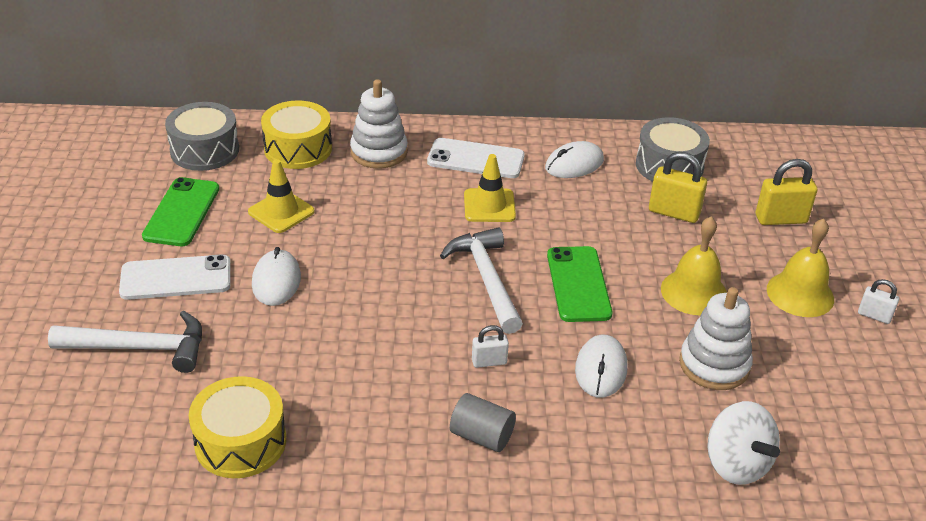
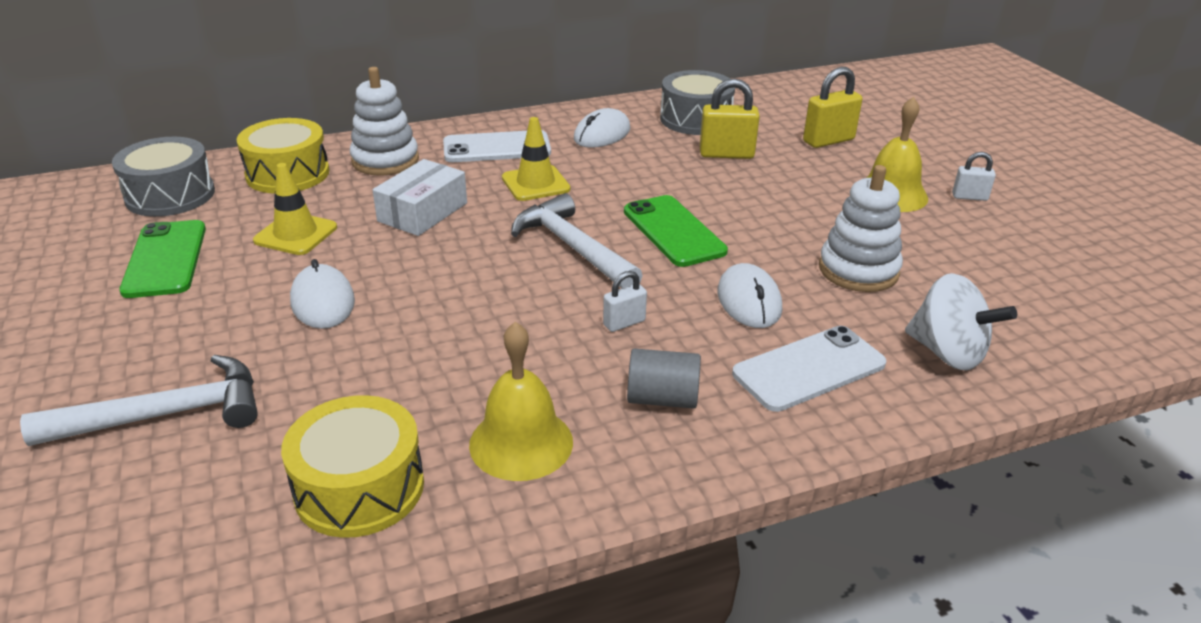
camera: 20 degrees left, 5 degrees down
white phone [119,254,231,300] -> white phone moved to [732,326,886,412]
yellow bell [661,216,727,316] -> yellow bell moved to [469,322,573,481]
none -> white box [373,159,467,236]

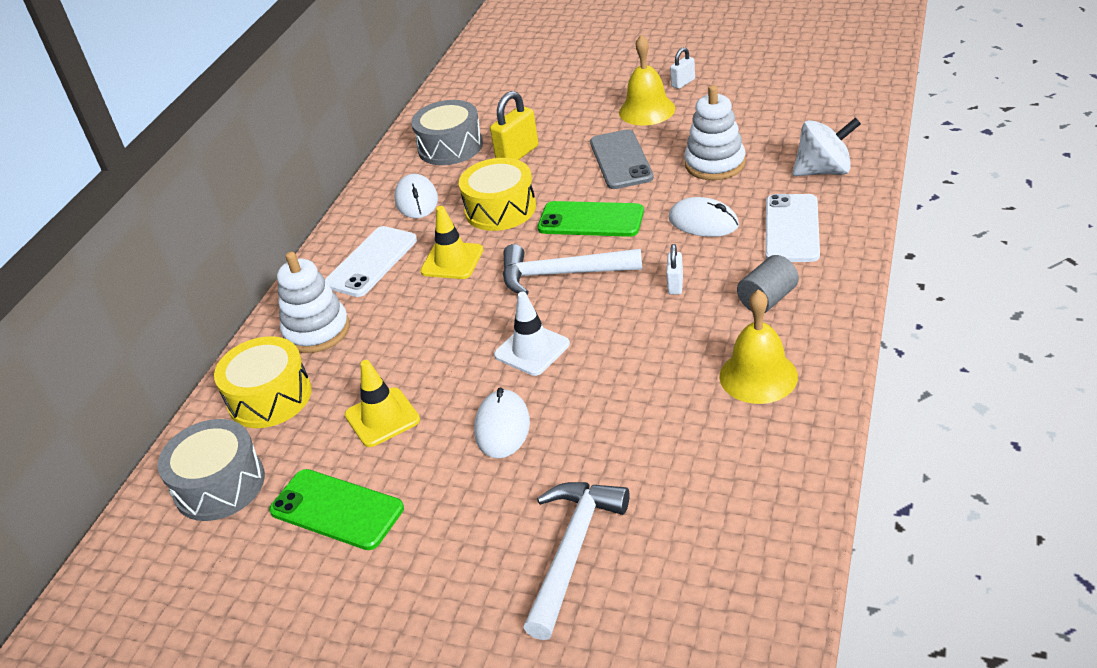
camera: 45 degrees left, 5 degrees up
yellow drum [281,395,424,538] -> yellow drum moved to [459,158,536,231]
white mouse [290,259,355,329] -> white mouse turned 75 degrees clockwise [474,388,530,459]
white box [373,159,467,236] -> none
yellow padlock [803,67,862,148] -> none
none -> white traffic cone [494,292,570,376]
none -> grey phone [590,129,654,189]

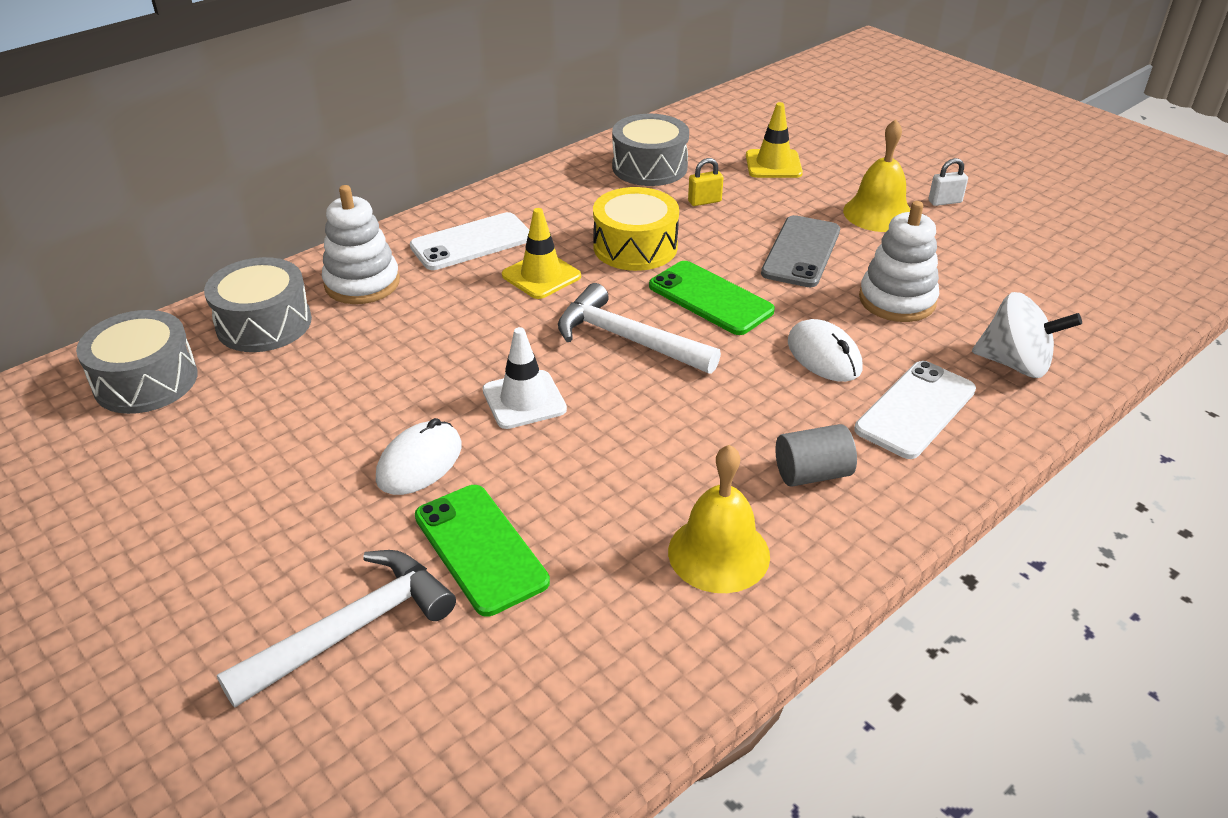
camera: 25 degrees right, 0 degrees up
yellow drum [214,336,312,428] -> grey drum [204,257,312,352]
green phone [269,469,404,550] -> green phone moved to [415,485,550,617]
yellow traffic cone [345,360,420,447] -> yellow traffic cone moved to [746,102,803,178]
white mouse [394,174,438,218] -> none
yellow padlock [490,91,538,160] -> yellow padlock [688,158,723,206], size x0.59
white padlock [666,244,683,295] -> none

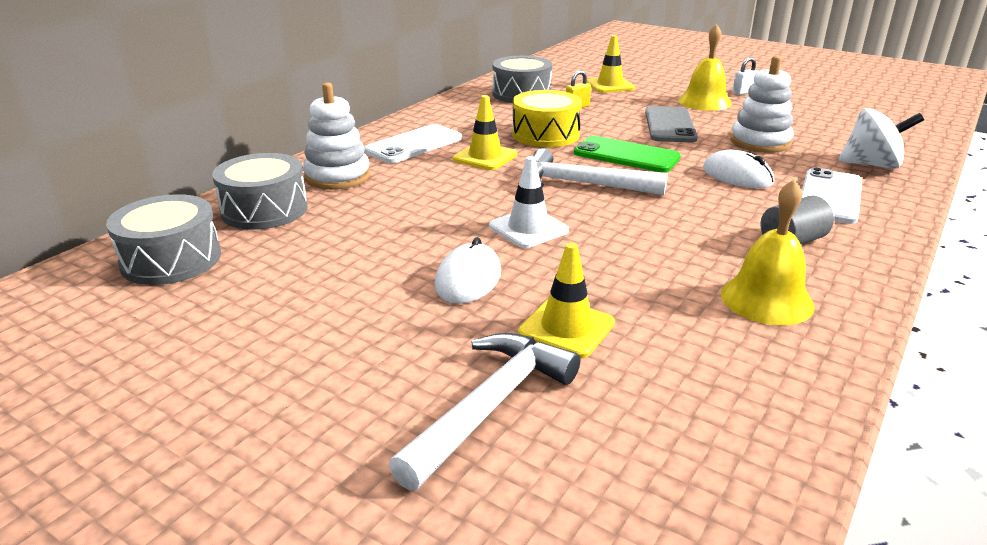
camera: 15 degrees left, 10 degrees down
green phone [415,485,550,617] -> yellow traffic cone [518,243,615,358]

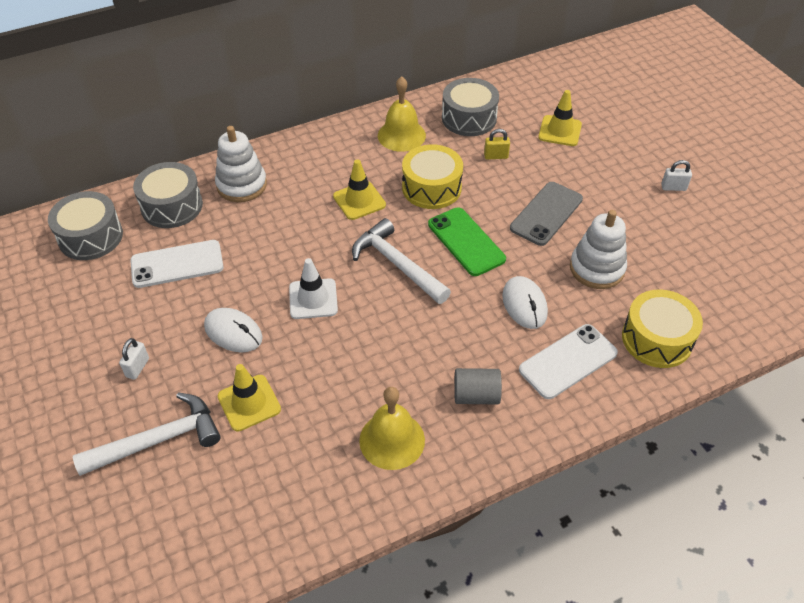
camera: 30 degrees right, 20 degrees up
white phone [364,124,462,163] -> white phone moved to [130,240,224,288]
white mouse [435,237,501,304] -> white mouse turned 75 degrees clockwise [204,308,263,353]
yellow bell [678,24,732,111] -> yellow bell moved to [378,76,426,152]
white spinning top [838,108,924,169] -> yellow drum [622,289,703,368]
none -> white padlock [119,338,149,380]

